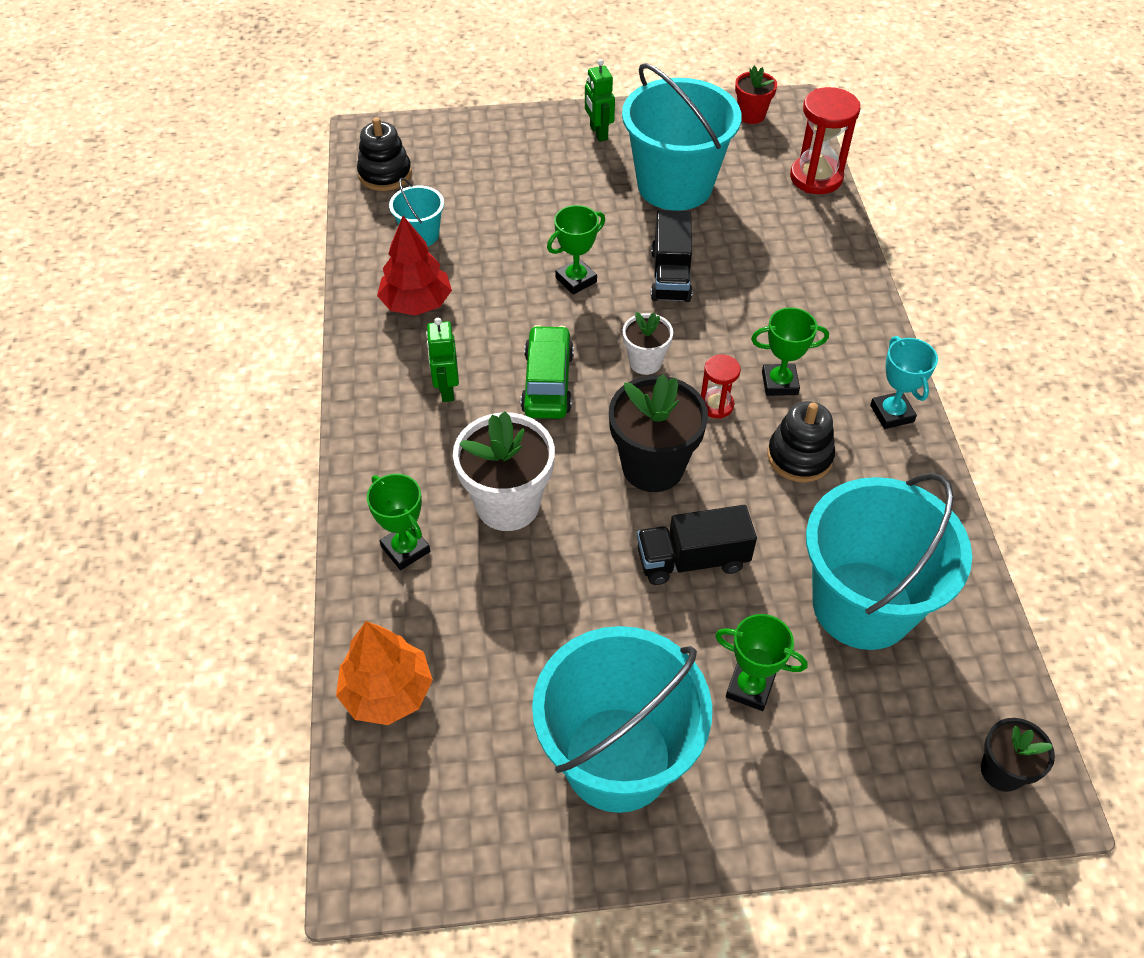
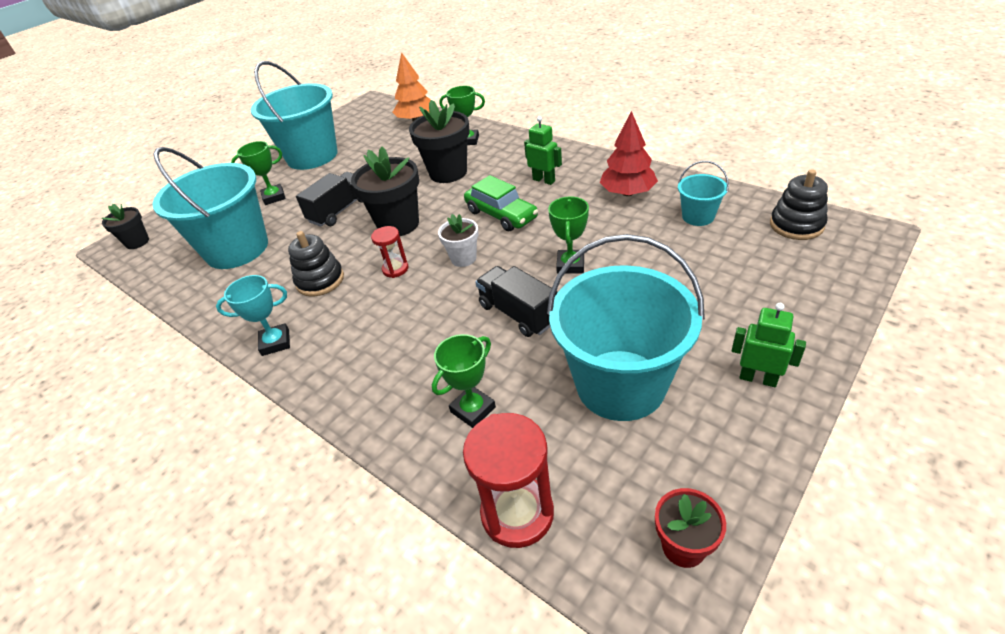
camera: 140 degrees right, 10 degrees down
white flower pot [453,411,555,531] -> black flower pot [409,100,470,183]
green trophy [751,307,829,396] -> green trophy moved to [432,334,496,428]
turquoise trophy [870,336,938,429] -> turquoise trophy turned 45 degrees counterclockwise [216,275,290,356]

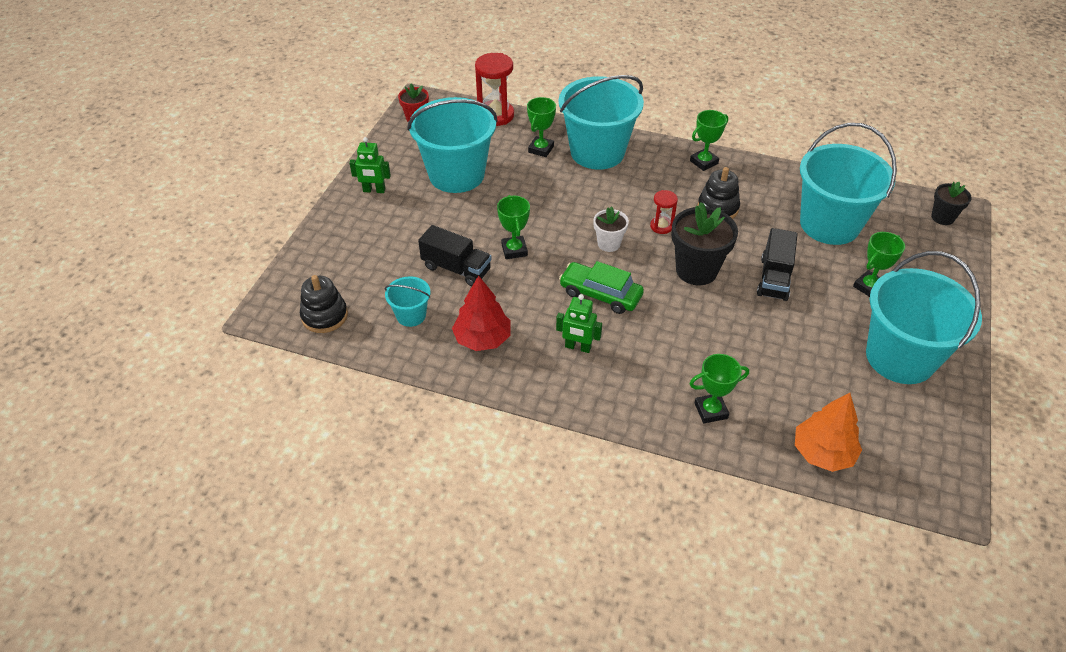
camera: 155 degrees right, 5 degrees up
turquoise trophy [216,275,290,356] -> green trophy [690,110,728,171]
black flower pot [409,100,470,183] -> none
black truck [475,266,557,337] -> black truck moved to [418,225,492,286]
none -> turquoise bucket [559,75,644,170]

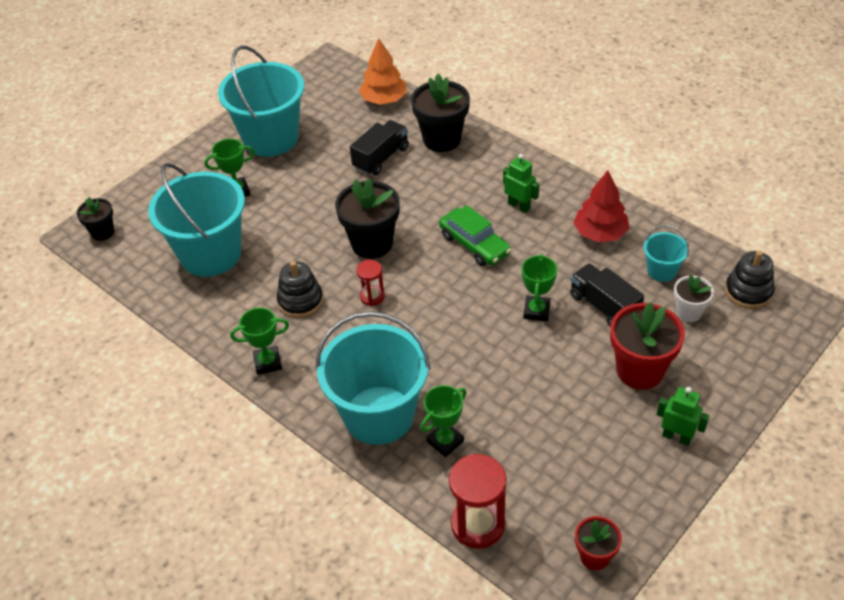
camera: 155 degrees left, 0 degrees up
turquoise bucket [407,97,498,193] -> none
white flower pot [593,206,629,252] -> white flower pot moved to [674,274,714,322]
green trophy [689,354,749,423] -> black flower pot [411,74,470,152]
black truck [757,228,797,301] -> black truck moved to [350,120,409,175]
none -> red flower pot [610,302,685,390]

